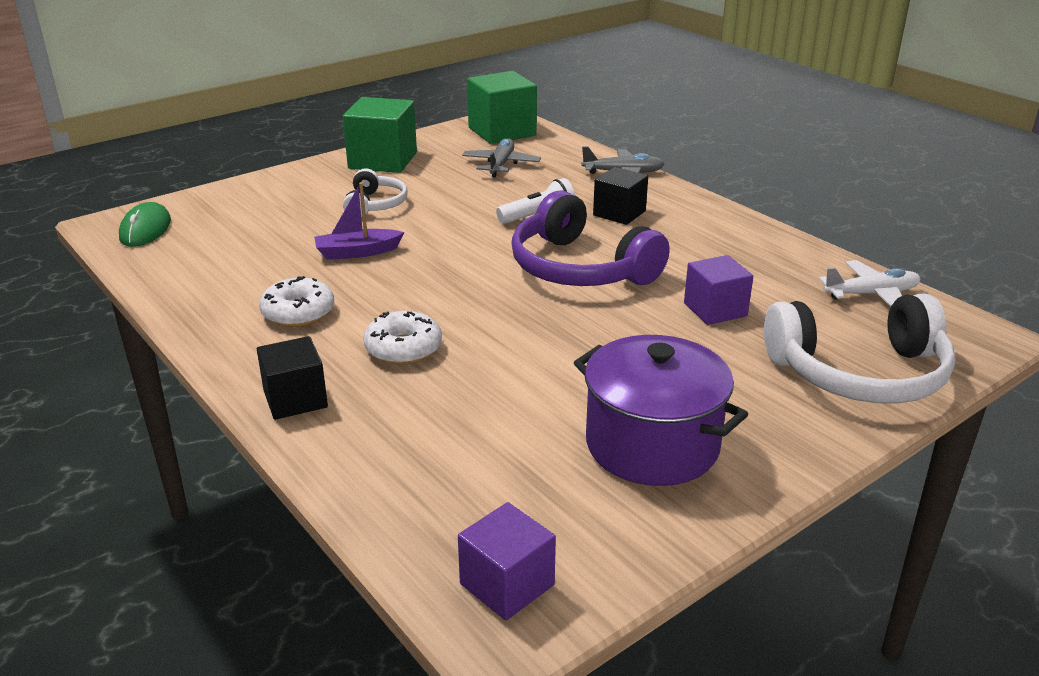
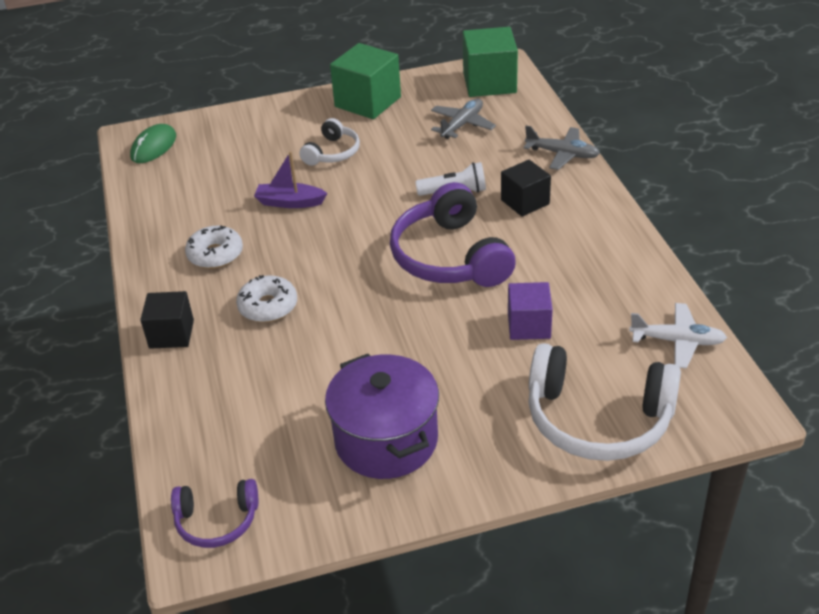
camera: 25 degrees right, 10 degrees up
purple cube [458,502,556,620] -> purple headphones [171,479,258,548]

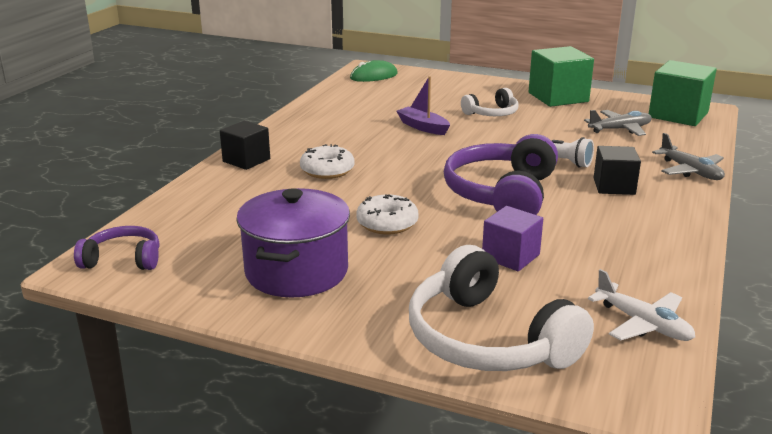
camera: 35 degrees right, 15 degrees down
purple headphones [171,479,258,548] -> purple headphones turned 150 degrees clockwise [74,226,160,270]
white donut [185,226,243,269] -> white donut moved to [356,194,419,234]

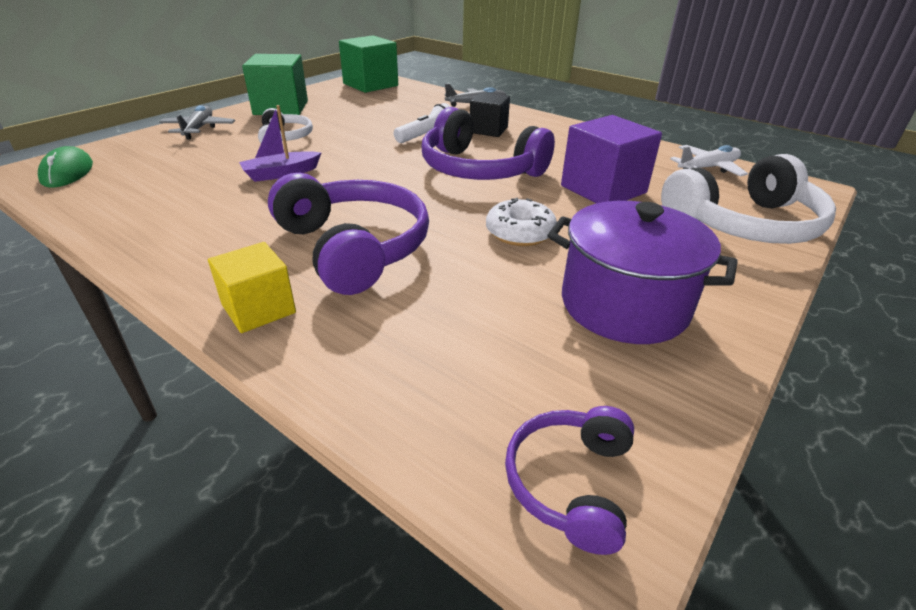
camera: 75 degrees left, 10 degrees up
black cube [220,121,270,170] -> yellow cube [208,242,296,333]
white donut [300,144,355,179] -> purple headphones [268,173,429,295]
purple cube [482,206,543,271] -> purple cube [561,115,662,203], size x1.58
grey plane [584,110,652,136] -> grey plane moved to [159,105,235,140]

